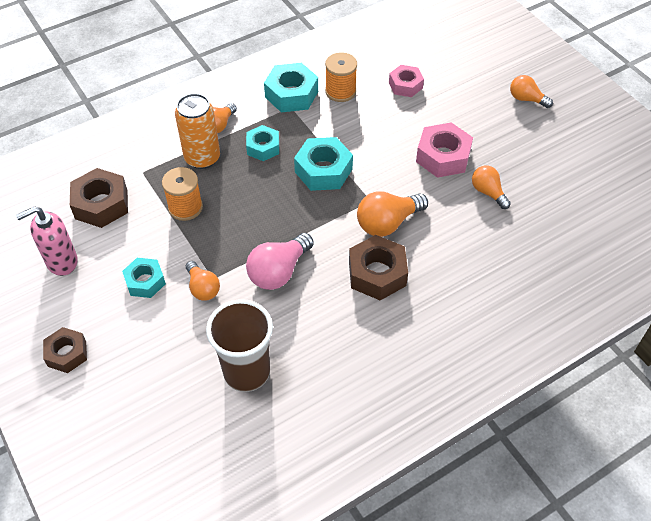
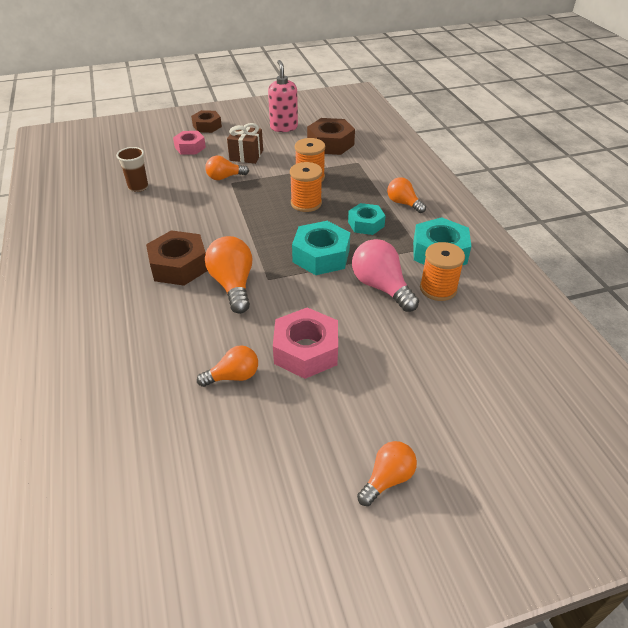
camera: 105 degrees right, 10 degrees down
turquoise nut [122,258,166,298] -> brown gift [227,123,263,164]
orange can [175,93,220,169] -> none
brown cup [206,299,273,392] -> brown cup [116,147,148,192], size x0.56
pink light bulb [246,233,314,290] -> pink light bulb moved to [352,239,419,312]
pink nut [389,65,424,97] -> pink nut moved to [173,131,206,155]
none -> orange spool [290,162,322,212]

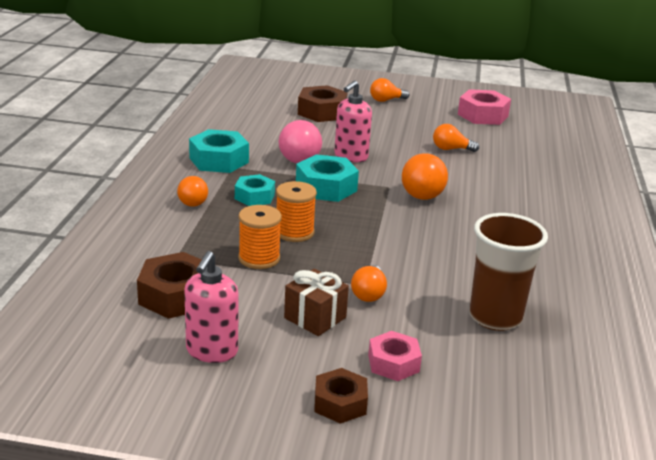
camera: 155 degrees left, 15 degrees down
brown cup [116,147,148,192] -> brown cup [470,213,548,331], size x1.79
brown nut [146,230,208,286] -> brown nut moved to [298,85,348,122]
orange light bulb [205,156,249,180] -> orange light bulb turned 90 degrees clockwise [351,265,387,302]
pink nut [273,307,338,379] -> pink nut moved to [458,89,511,125]
orange spool [420,242,465,301] -> none
none -> pink soap dispenser [334,80,372,162]

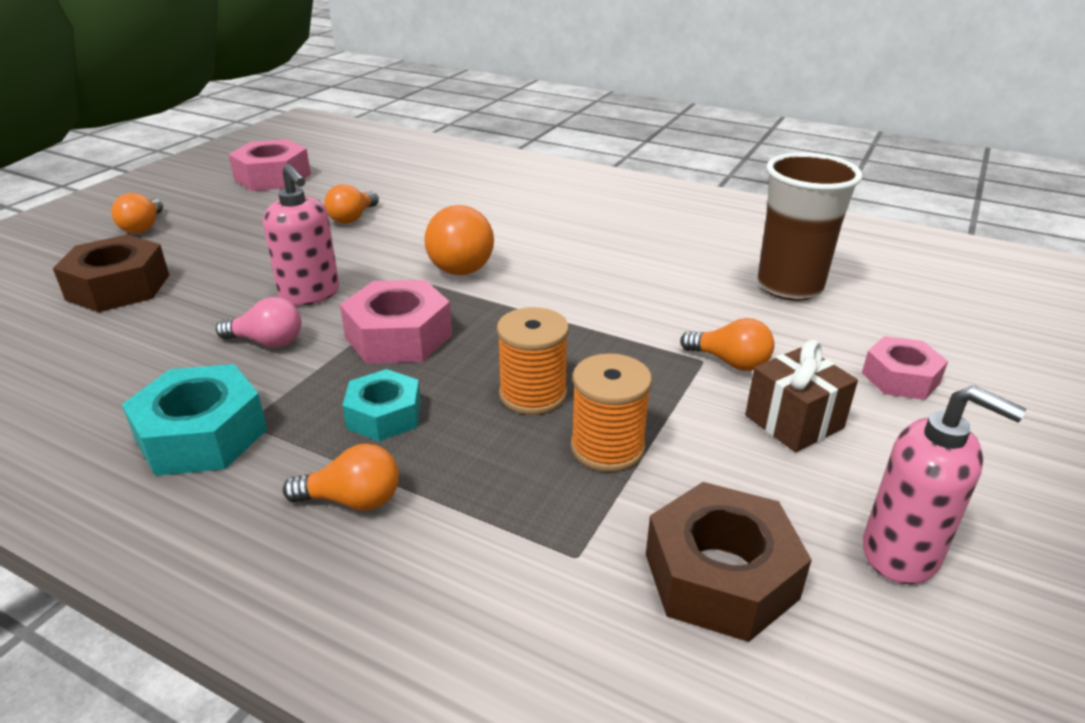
camera: 70 degrees left, 5 degrees up
pink light bulb [279,120,322,163] -> pink light bulb [216,297,301,348], size x0.64
turquoise nut [296,154,359,202] -> pink nut [340,280,452,364]
brown nut [314,368,368,424] -> none
orange light bulb [402,153,448,200] -> orange light bulb turned 60 degrees clockwise [424,205,494,275]

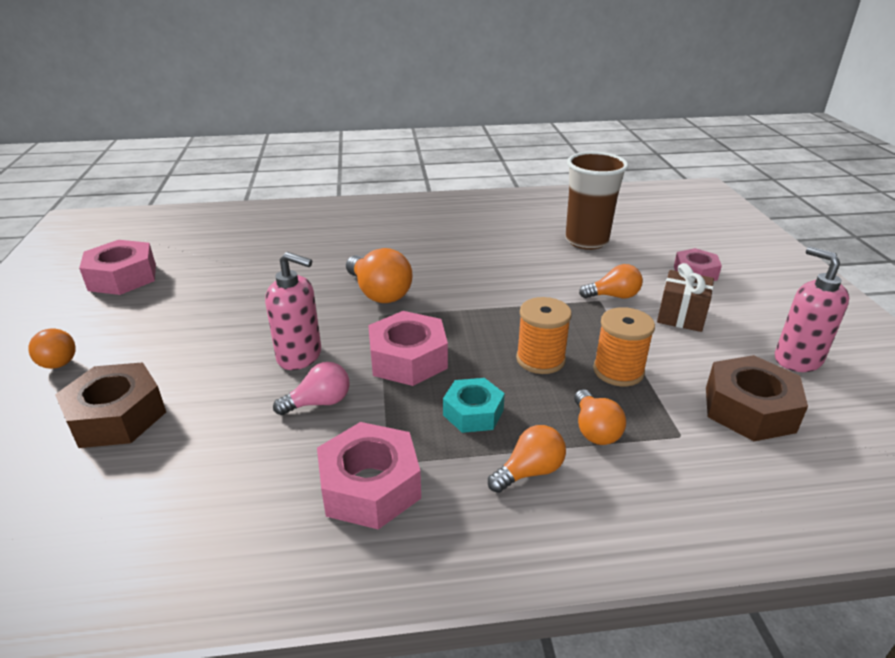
camera: 35 degrees left, 0 degrees up
turquoise nut [122,364,267,476] -> pink nut [317,422,421,530]
orange light bulb [324,184,379,224] -> orange light bulb moved to [574,389,626,445]
pink soap dispenser [863,385,1026,584] -> pink soap dispenser turned 120 degrees counterclockwise [775,247,849,372]

